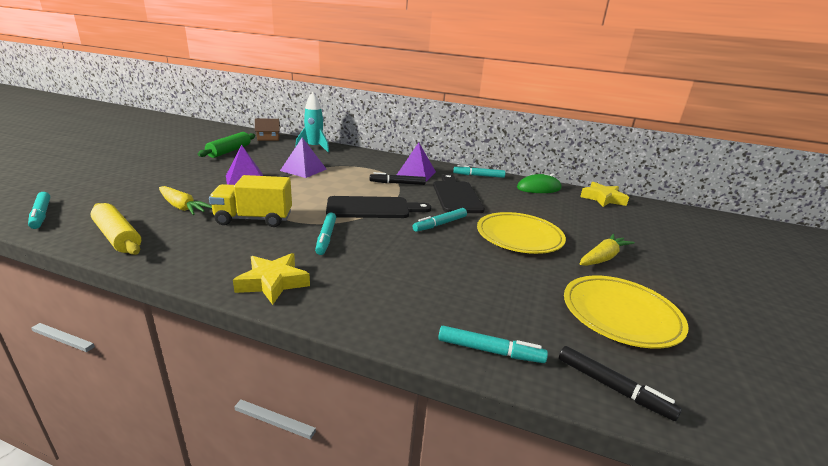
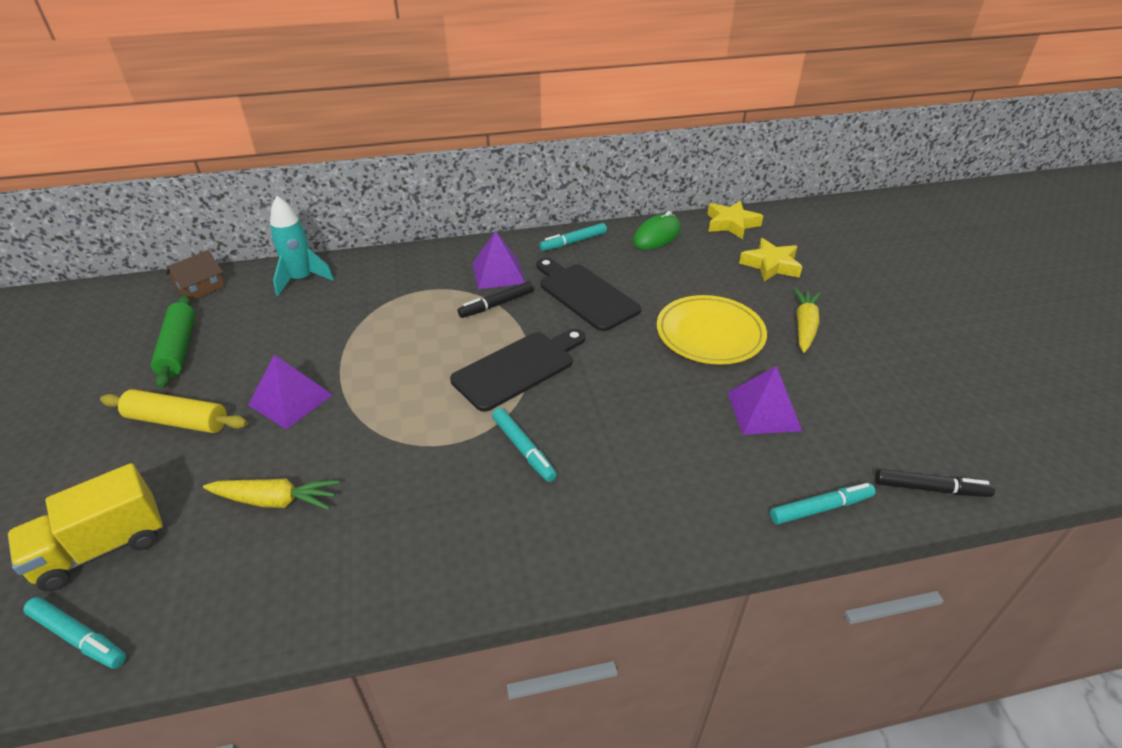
camera: 30 degrees left, 15 degrees up
yellow rolling pin [91,203,141,255] -> yellow rolling pin moved to [100,389,248,433]
yellow truck [209,175,292,227] -> yellow truck moved to [8,463,163,592]
yellow star [233,253,310,305] -> yellow star moved to [739,238,802,281]
purple pyramid [280,138,326,178] -> purple pyramid moved to [727,366,802,435]
turquoise marker [413,208,467,232] -> none
yellow plate [564,275,688,349] -> none

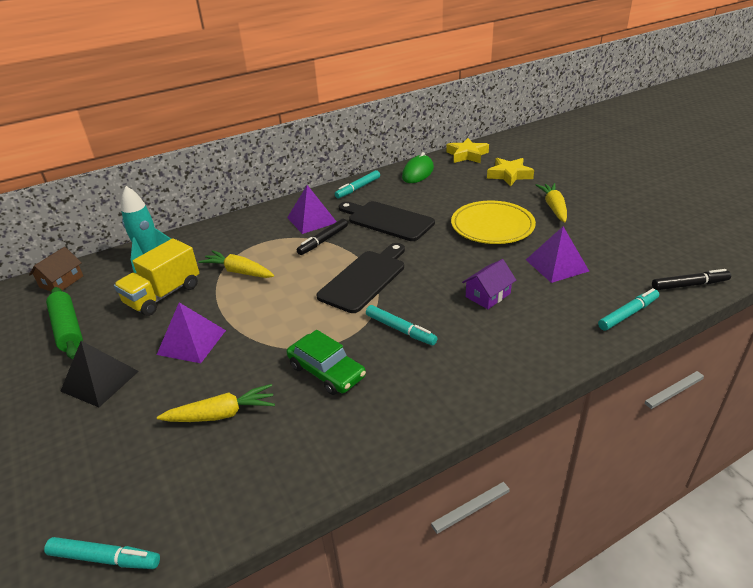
camera: 15 degrees left, 5 degrees down
yellow truck [8,463,163,592] -> yellow truck moved to [114,238,199,316]
yellow rolling pin [100,389,248,433] -> black pyramid [60,341,139,407]
none -> yellow carrot [198,250,274,278]
none -> green car [287,330,366,395]
none -> purple house [462,259,516,309]

